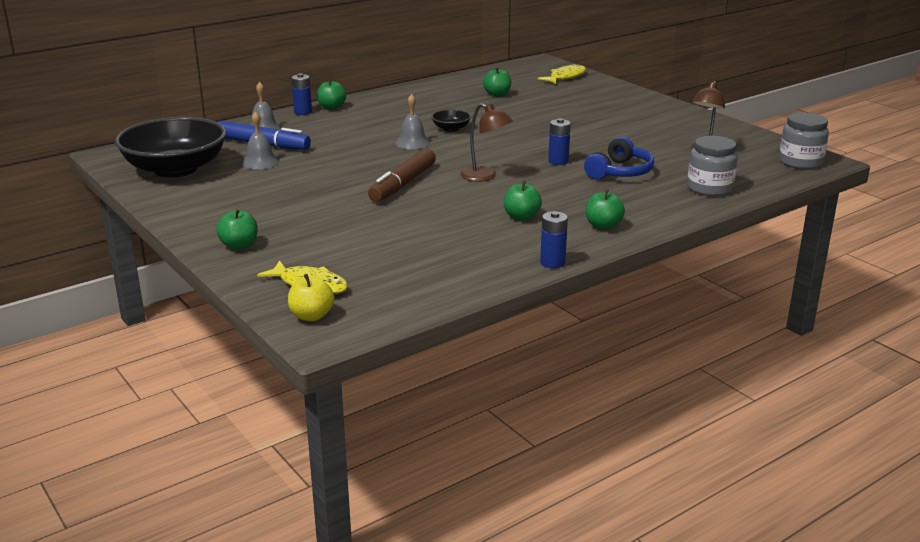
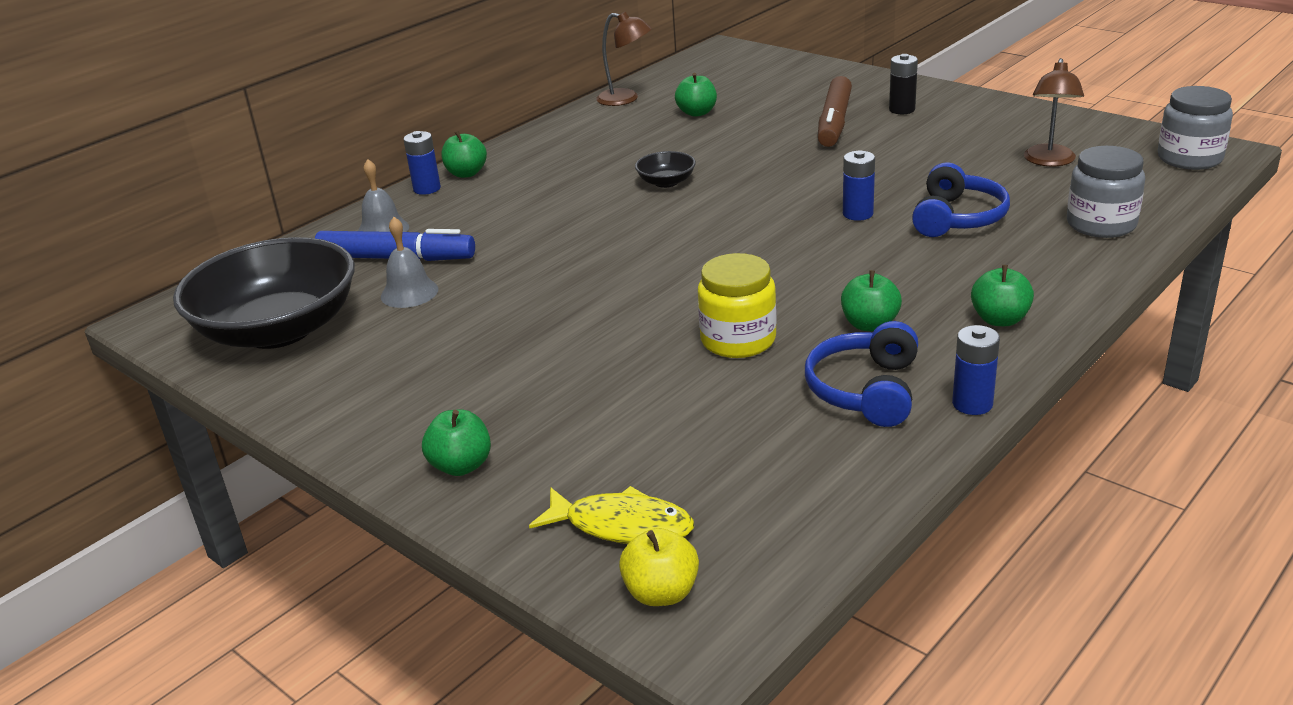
camera: 10 degrees left, 5 degrees up
brown marker [368,148,436,202] -> brown marker moved to [818,76,852,147]
grey bell [396,94,430,149] -> none
brown lamp [460,103,513,182] -> brown lamp moved to [596,11,652,106]
yellow fish [538,64,586,84] -> none
none -> yellow jar [698,253,777,358]
none -> blue headphones [805,321,918,427]
none -> black battery [889,54,918,114]

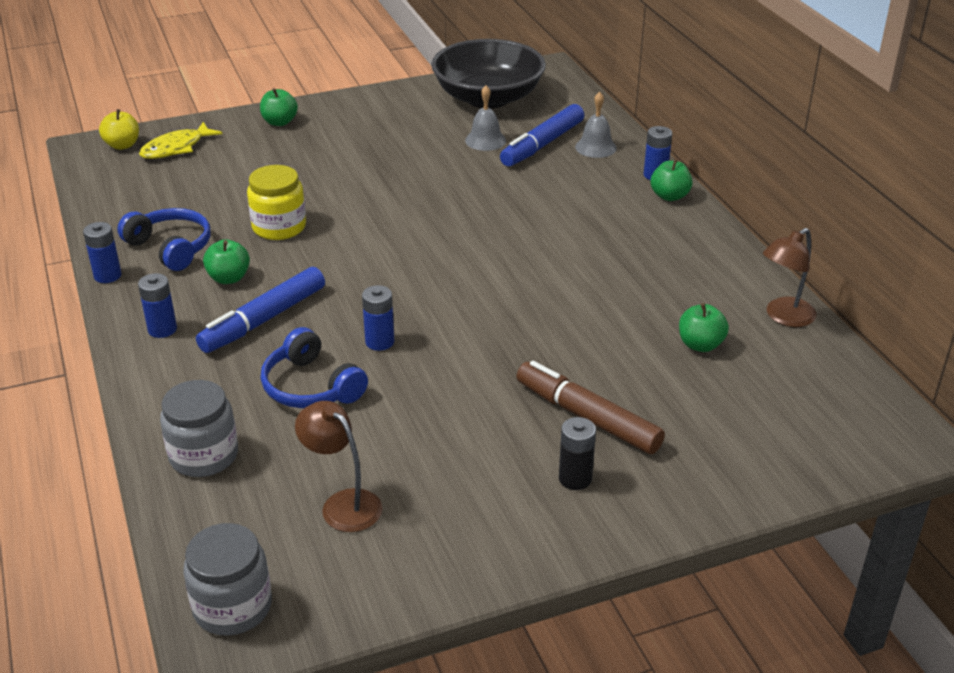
camera: 115 degrees right, 5 degrees up
black bowl [635,151,696,188] -> none
green apple [971,265,1034,326] -> blue battery [138,273,177,338]
none -> blue marker [196,267,325,353]

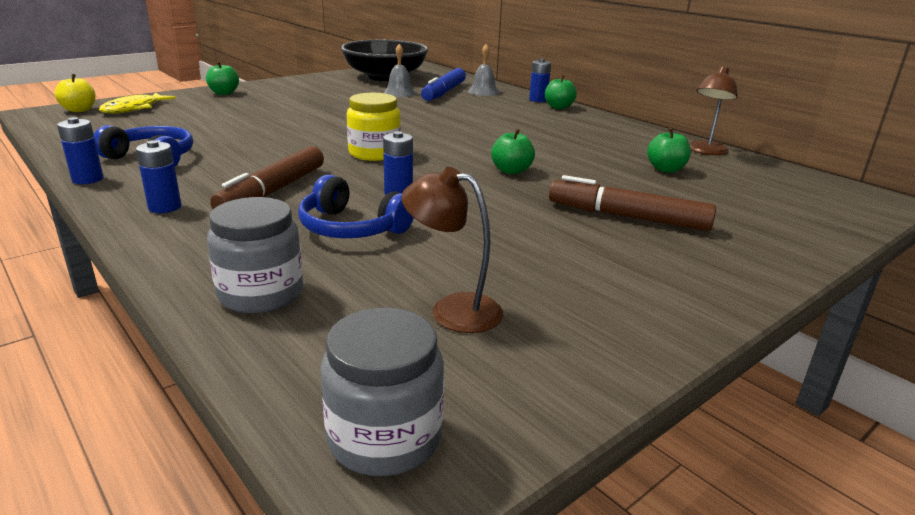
camera: 20 degrees left, 10 degrees down
blue marker [196,267,325,353] -> brown marker [210,146,324,209]
green apple [203,240,250,284] -> green apple moved to [491,129,535,174]
yellow jar [247,165,306,240] -> yellow jar moved to [347,93,401,161]
black battery [559,417,596,490] -> none

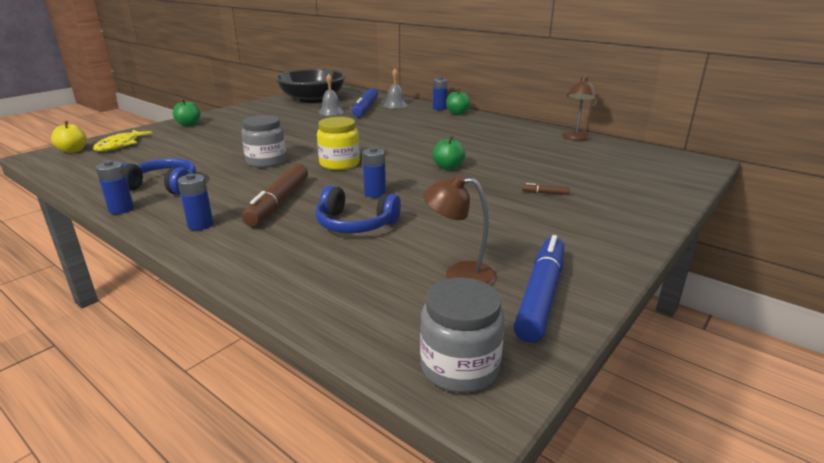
camera: 10 degrees left, 0 degrees up
grey jar [207,197,303,313] -> grey jar moved to [241,115,286,168]
brown marker [549,175,716,231] -> brown marker [522,183,570,195], size x0.40
green apple [647,128,691,173] -> none
none -> blue marker [514,235,564,343]

